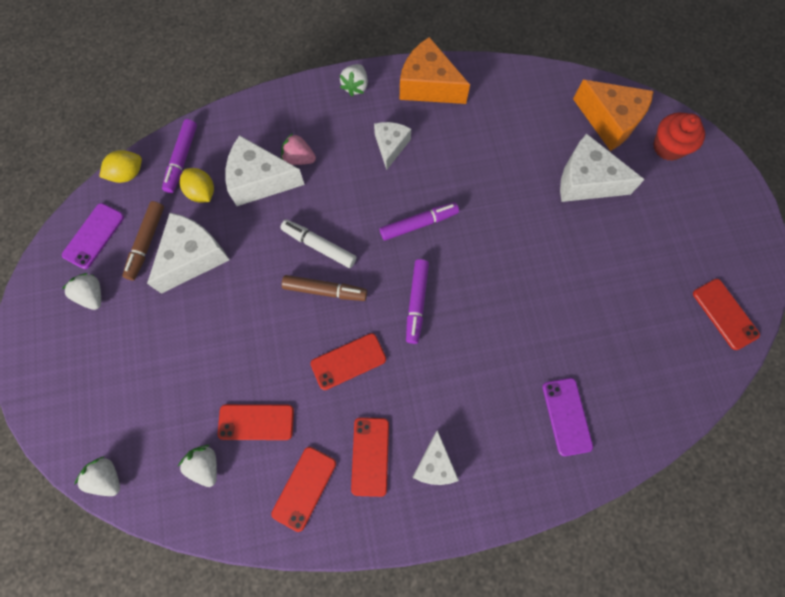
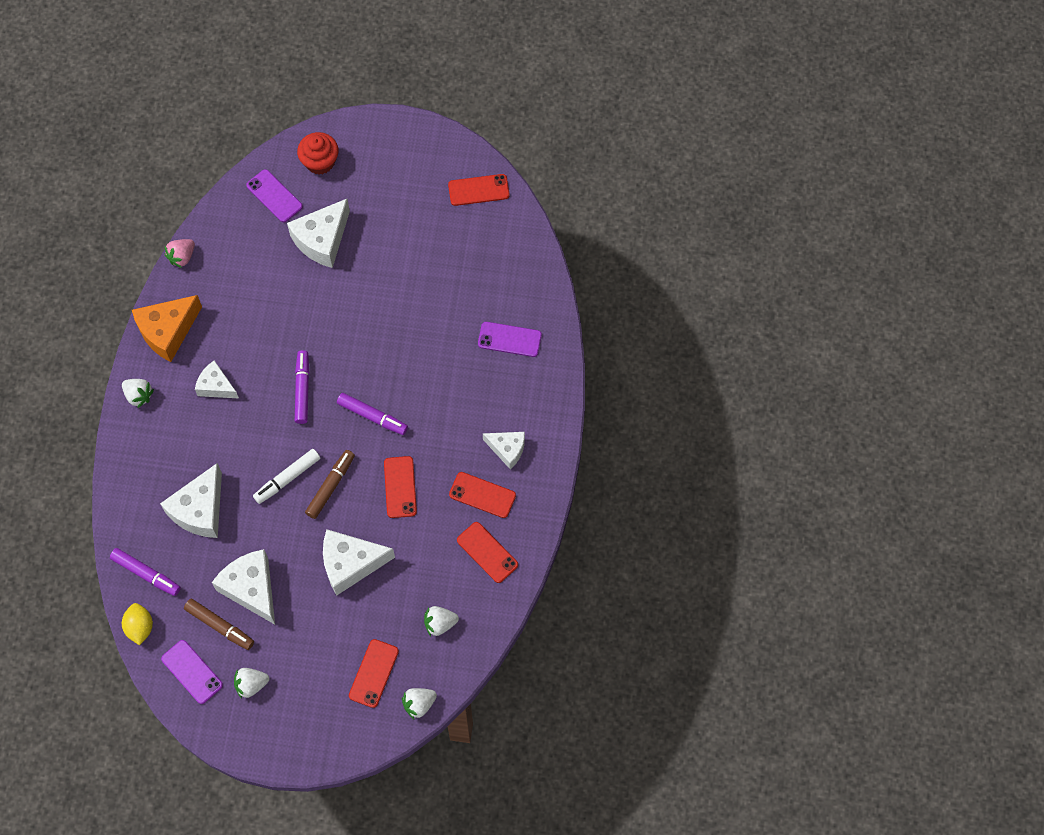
camera: 70 degrees left, 5 degrees down
yellow lemon [179,168,214,203] -> none
red phone [218,404,294,440] -> red phone moved to [349,639,399,708]
pink strawberry [281,133,316,165] -> pink strawberry moved to [165,239,195,268]
orange cheese [573,80,654,151] -> purple phone [246,169,303,222]
none -> white cheese [323,529,395,595]

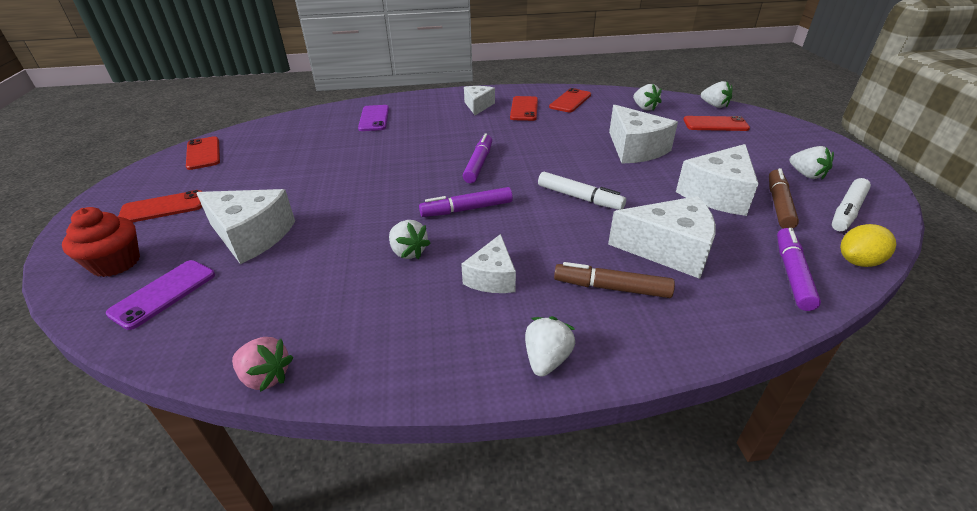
camera: 105 degrees left, 30 degrees down
orange cheese [132,295,202,362] -> none
purple phone [161,640,223,704] -> white marker [832,178,871,231]
brown marker [305,450,355,519] -> brown marker moved to [554,262,675,298]
red phone [384,456,417,518] -> red phone moved to [118,190,203,222]
none -> white strawberry [389,220,430,259]

